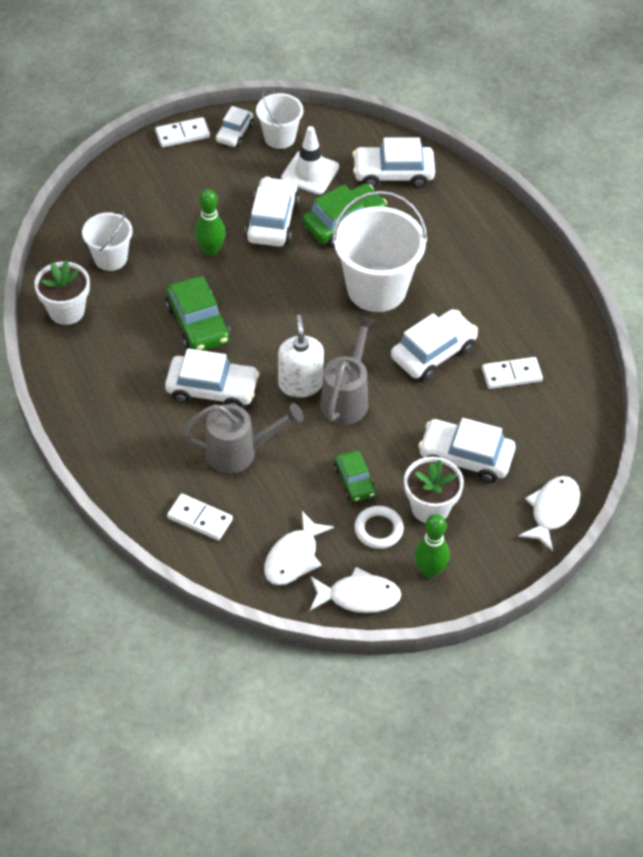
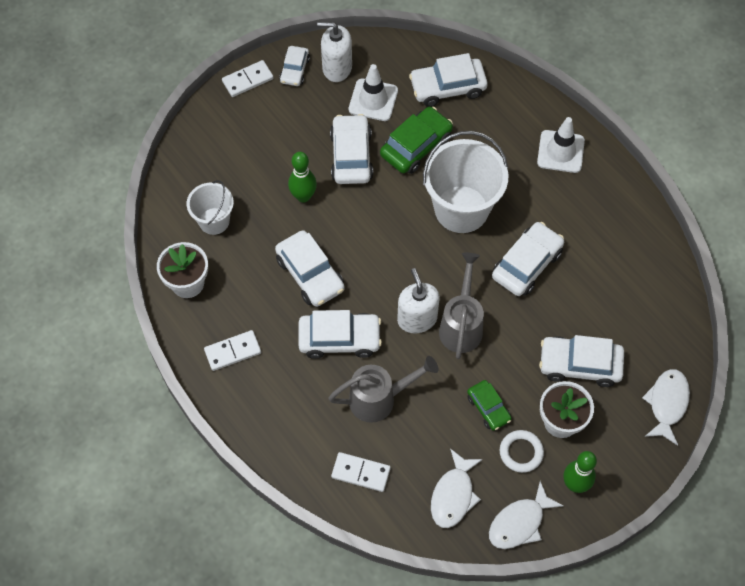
camera: 10 degrees left, 10 degrees up
green car [165,276,231,351] -> white car [275,230,345,307]
white bucket [256,89,303,149] -> white soap dispenser [317,22,352,82]
white fish [310,567,401,613] -> white fish turned 150 degrees clockwise [489,481,563,549]
white domino [482,357,543,389] -> white domino moved to [204,330,261,371]
none -> white traffic cone [537,117,585,173]

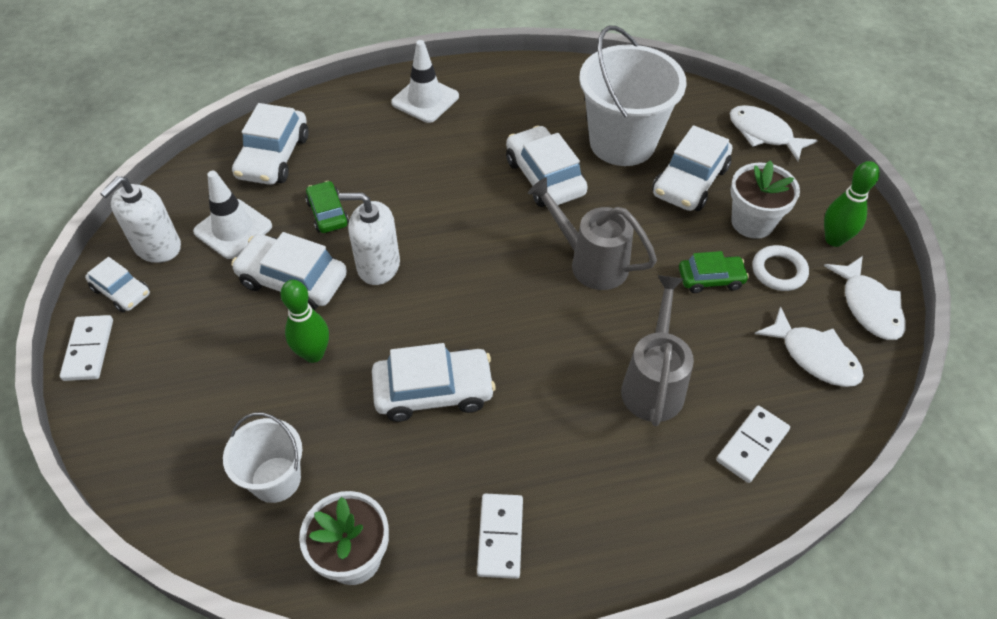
camera: 65 degrees left, 10 degrees down
white car [298,310,382,359] -> none
green car [380,107,453,174] -> green car [305,181,349,233], size x0.61
white soap dispenser [397,268,440,333] -> white soap dispenser moved to [338,192,400,285]
white bucket [423,131,508,233] -> white bucket moved to [579,26,686,166]

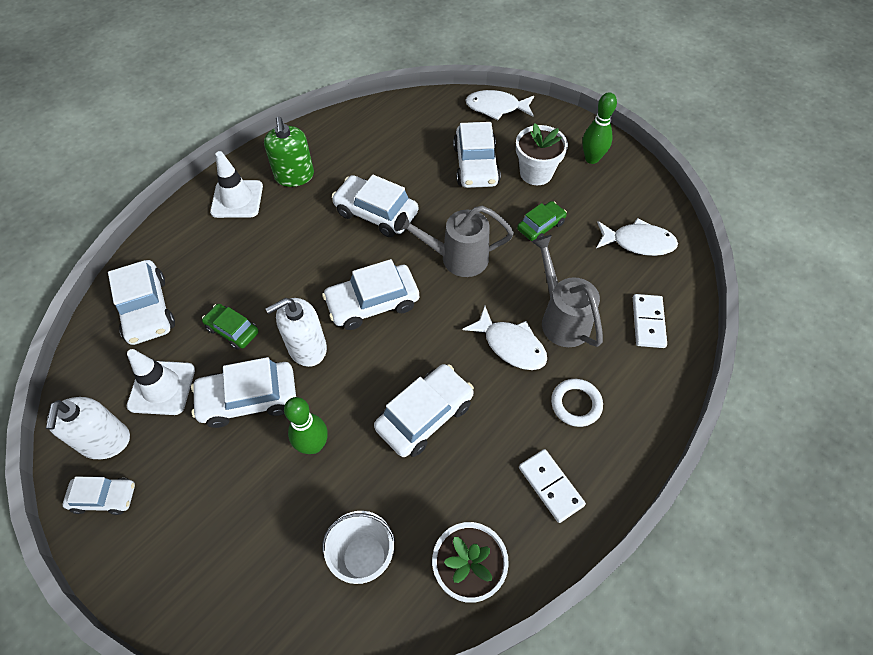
camera: 35 degrees left, 5 degrees up
white domino [60,315,113,381] -> none
white bucket [579,26,686,166] -> none
white ring [752,245,809,291] -> white ring moved to [551,379,603,427]
white fish [824,256,906,340] -> white fish moved to [463,306,547,370]
none -> green soap dispenser [264,116,314,187]
none -> white car [322,259,419,330]

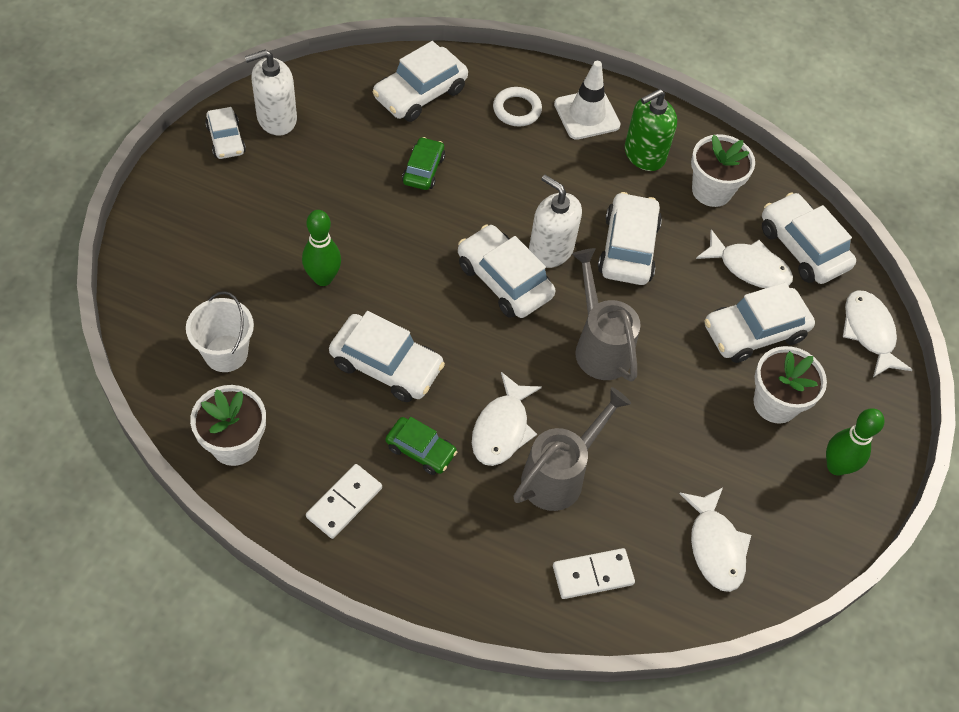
camera: 65 degrees right, 0 degrees up
white traffic cone [127,349,195,415] -> none
white car [191,357,296,428] -> white car moved to [762,192,856,284]
white soap dispenser [266,298,327,367] -> white soap dispenser moved to [529,175,582,268]
green car [517,201,567,241] -> green car moved to [386,417,457,475]
white ring [551,379,603,427] -> white ring moved to [493,87,542,126]
none -> white flower pot [691,134,755,207]
none -> white fish [696,229,793,288]

